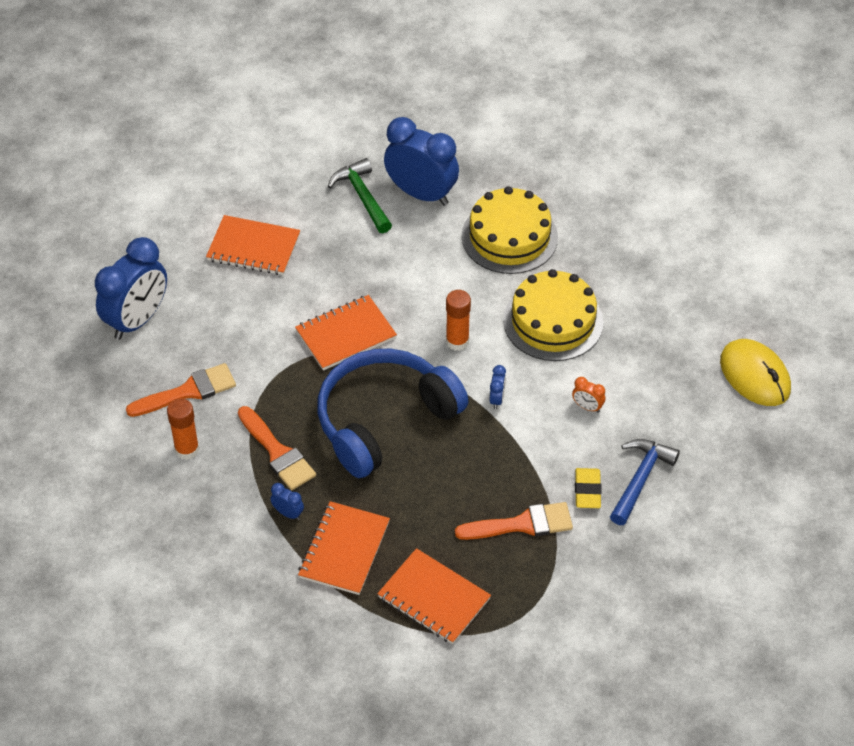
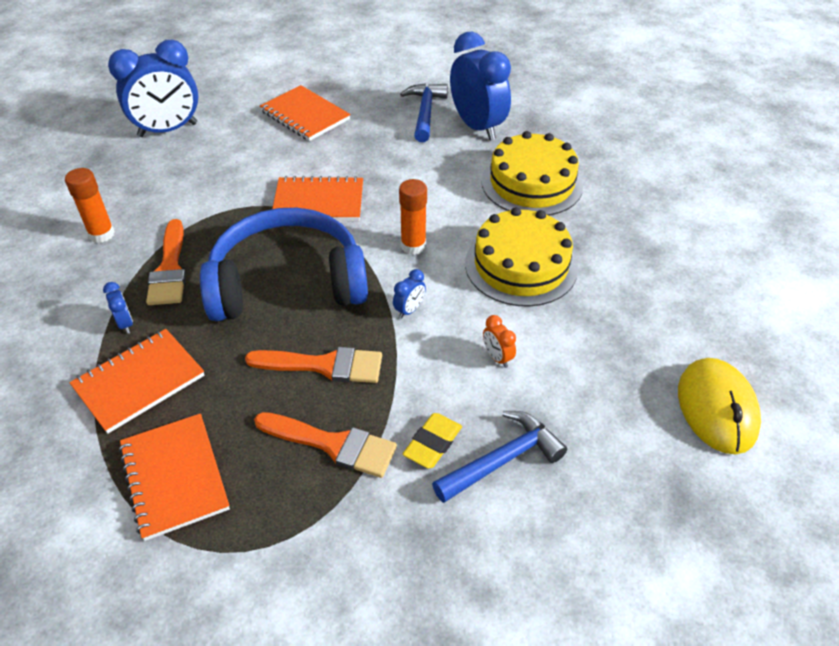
camera: 30 degrees right, 5 degrees down
orange brush [126,363,236,417] -> orange brush moved to [245,347,382,383]
green hammer [328,158,392,233] -> blue hammer [400,83,448,142]

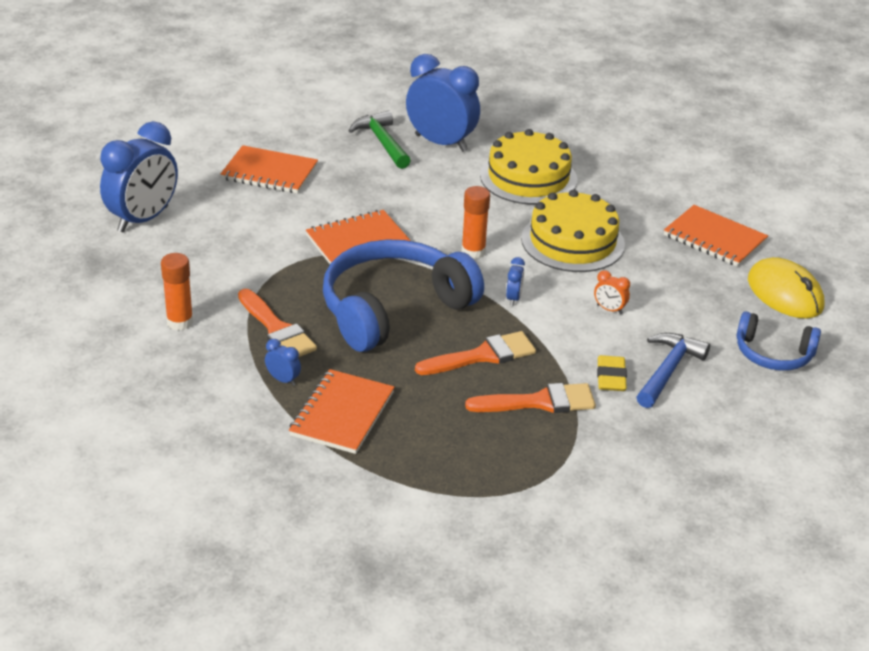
camera: 30 degrees left, 10 degrees down
orange notebook [119,413,230,541] -> orange notebook moved to [664,205,768,267]
blue hammer [400,83,448,142] -> green hammer [348,110,411,169]
none -> blue headphones [736,311,821,371]

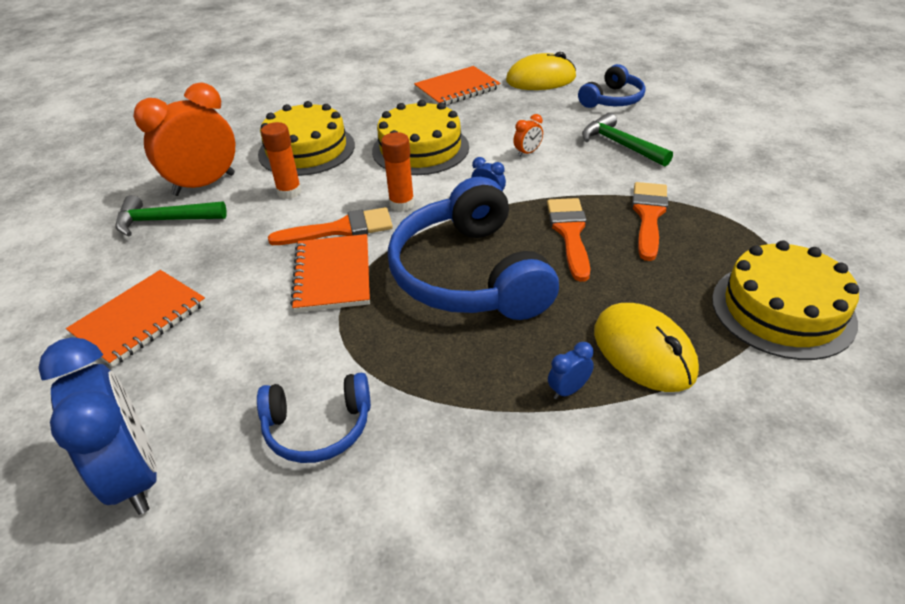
camera: 65 degrees left, 5 degrees up
orange glue stick [161,253,193,331] -> orange glue stick moved to [261,122,302,199]
orange brush [238,289,317,357] -> orange brush moved to [268,207,393,245]
orange notebook [289,369,394,454] -> yellow mouse [594,303,699,392]
blue clock [406,54,480,152] -> orange clock [133,82,235,196]
yellow eraser [597,355,627,391] -> none
blue hammer [637,333,710,408] -> green hammer [582,112,673,167]
none -> blue headphones [257,372,371,463]
none -> yellow cake [712,240,859,360]

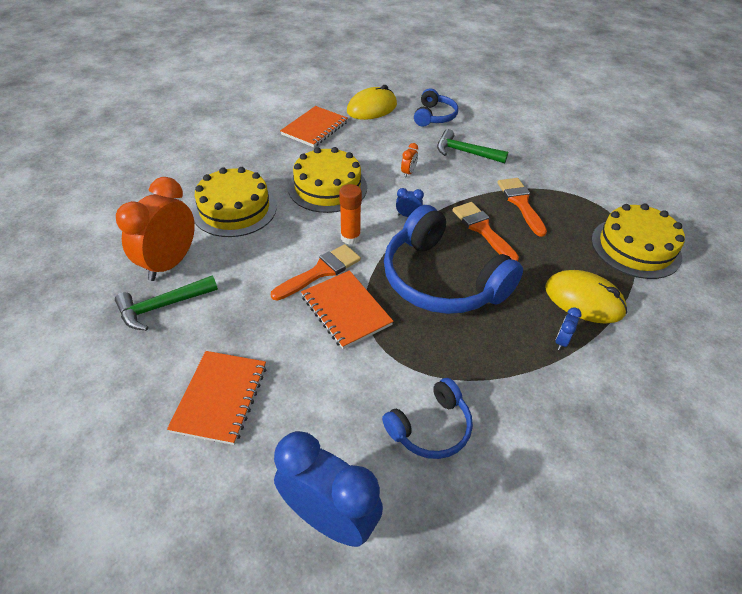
camera: 30 degrees left, 5 degrees up
orange glue stick [261,122,302,199] -> none

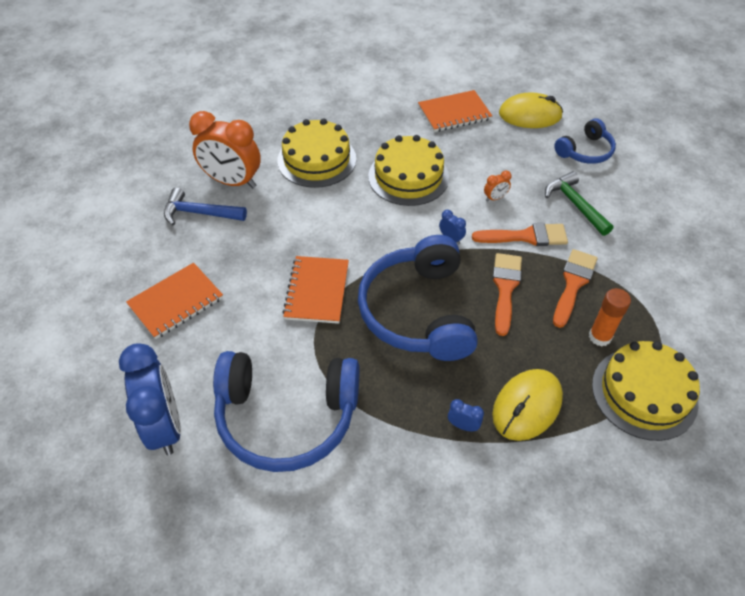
camera: 40 degrees right, 5 degrees up
green hammer [115,276,218,331] -> blue hammer [164,188,247,225]
orange clock [116,177,195,281] -> orange clock turned 135 degrees counterclockwise [189,111,261,188]
orange brush [271,244,361,301] -> orange brush moved to [472,223,568,246]
orange glue stick [339,184,362,245] -> orange glue stick moved to [589,288,631,346]
blue headphones [382,378,473,459] -> blue headphones [213,351,360,472], size x1.89
yellow mouse [545,270,627,324] -> yellow mouse turned 60 degrees clockwise [492,369,563,441]
blue clock [556,307,582,350] -> blue clock turned 45 degrees clockwise [448,399,484,431]

